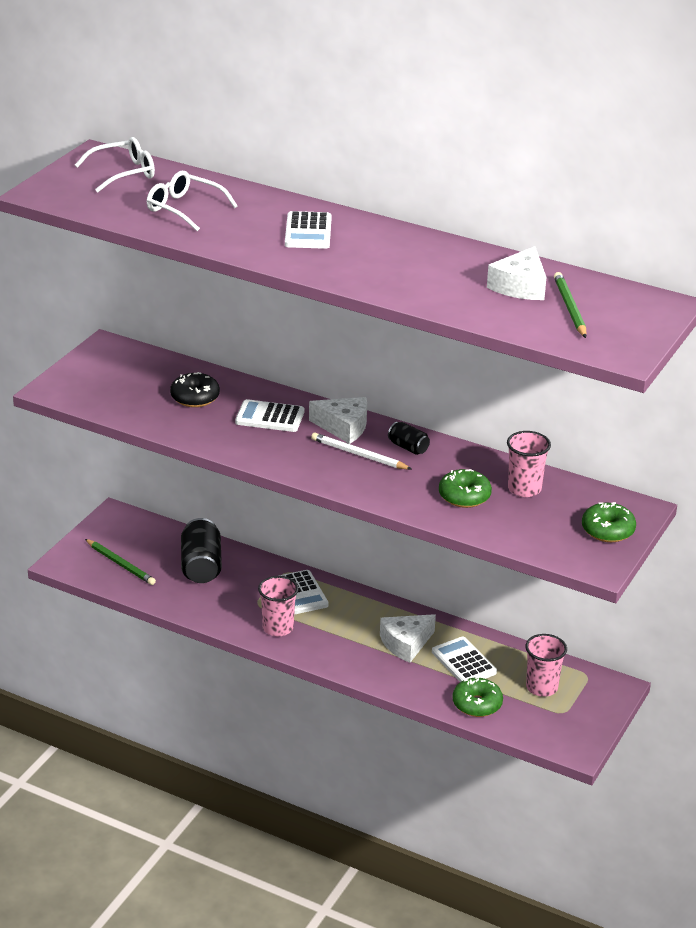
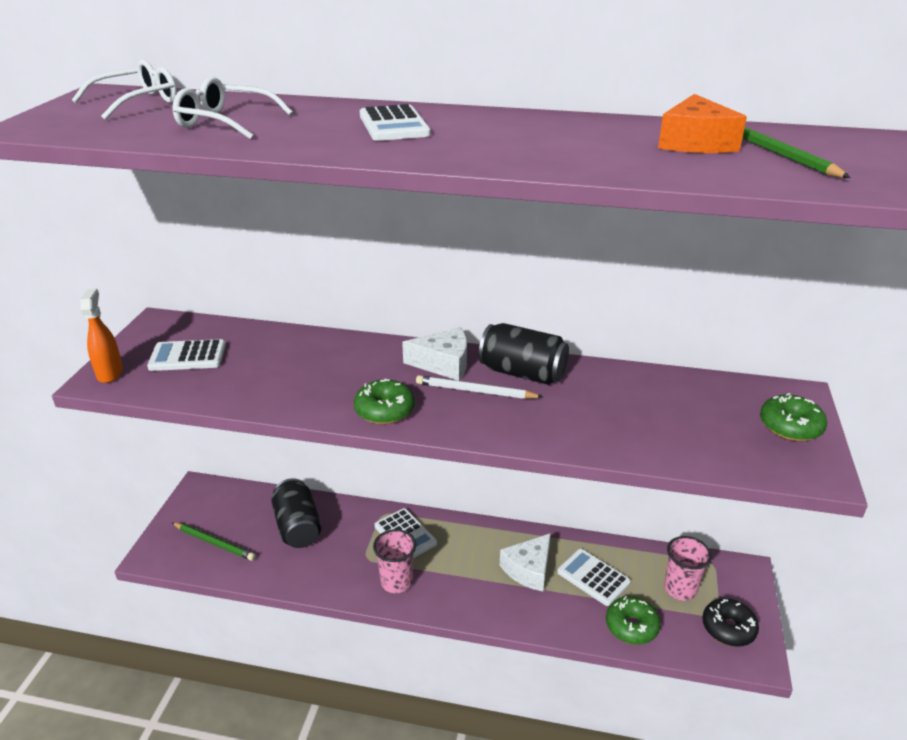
camera: 15 degrees left, 0 degrees up
black donut [170,372,220,407] -> black donut moved to [702,598,759,647]
white calculator [235,399,304,432] -> white calculator moved to [147,339,226,371]
black can [388,422,430,455] -> black can [479,323,569,385], size x1.87
green donut [439,469,492,508] -> green donut moved to [354,379,415,424]
white cheese [487,246,547,300] -> orange cheese [658,94,747,153]
pink cup [507,431,551,497] -> none
none -> orange spray bottle [80,289,123,383]

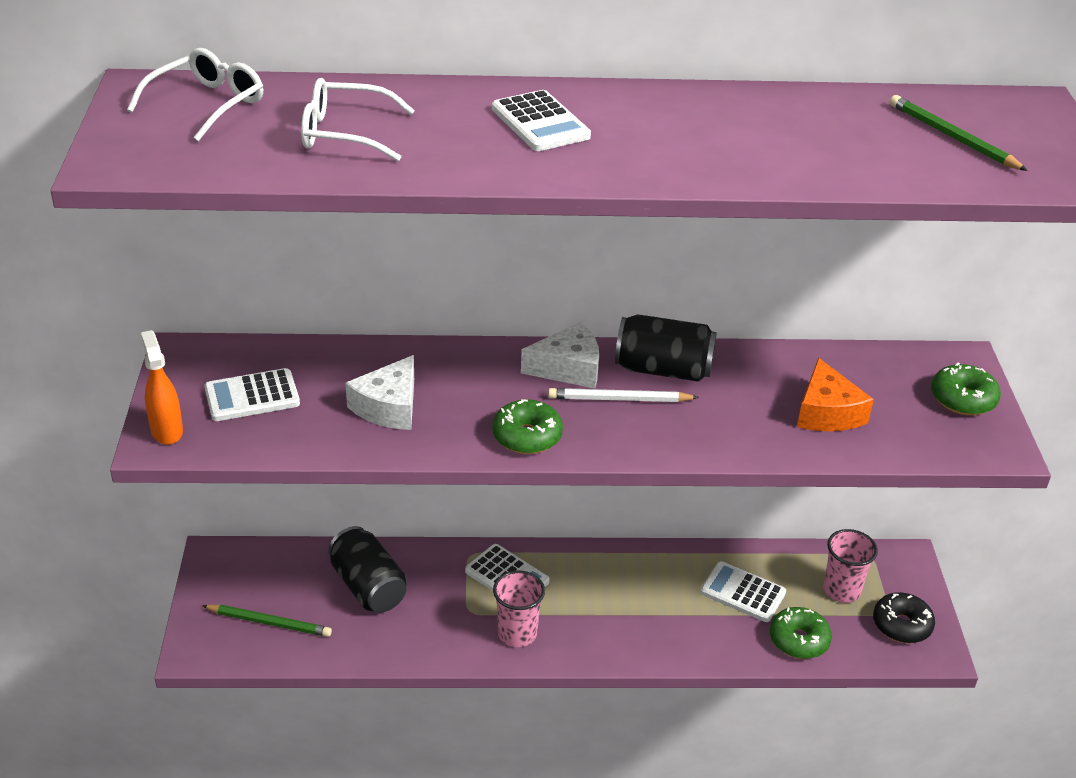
camera: 15 degrees left, 5 degrees up
white cheese [500,533,551,591] -> white cheese moved to [345,355,414,430]
orange cheese [658,94,747,153] -> orange cheese moved to [797,358,874,431]

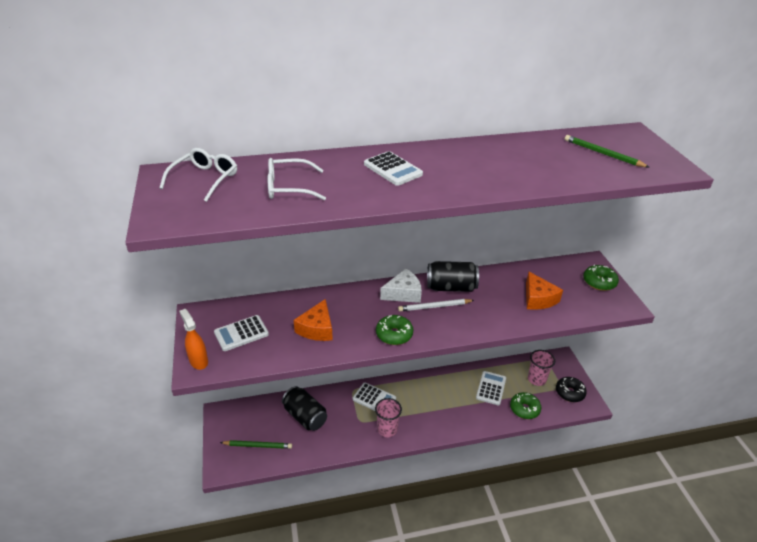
camera: 10 degrees left, 0 degrees up
white cheese [345,355,414,430] -> orange cheese [294,299,333,341]
white calculator [700,561,786,622] -> white calculator turned 90 degrees clockwise [476,371,506,406]

